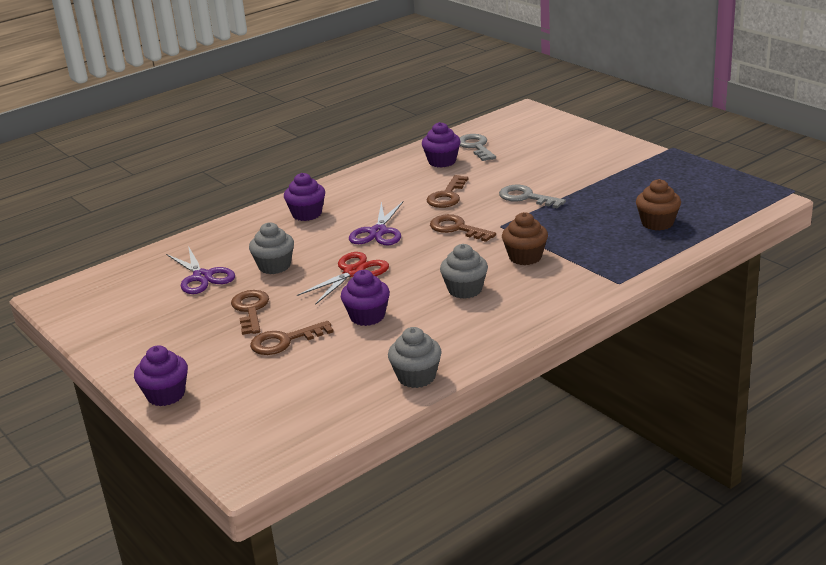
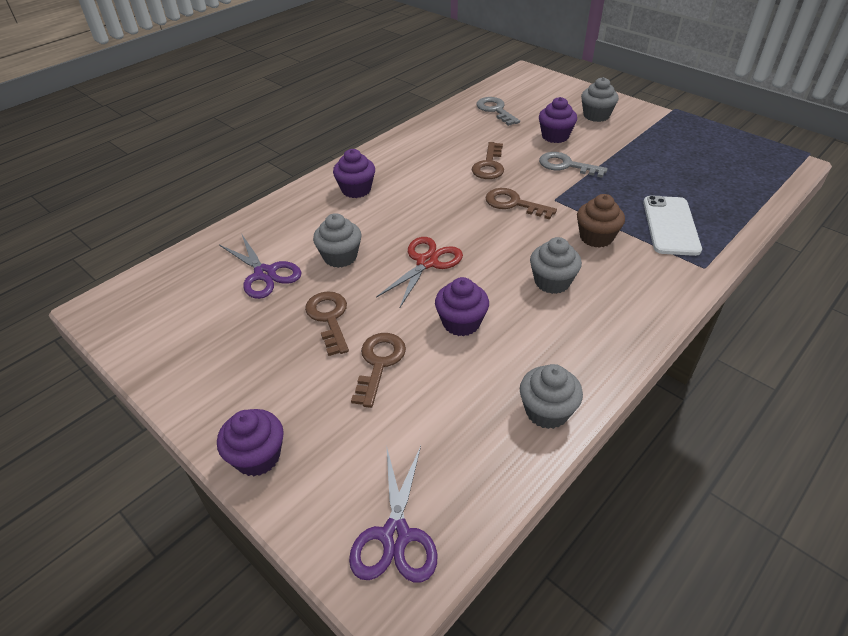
camera: 10 degrees left, 15 degrees up
brown key [250,321,334,355] -> brown key turned 135 degrees clockwise [351,333,406,408]
purple scissors [349,202,403,245] -> purple scissors moved to [349,445,438,583]
purple cupcake [422,122,460,168] -> purple cupcake moved to [539,97,577,143]
brown cupcake [636,179,681,230] -> none
none -> grey cupcake [581,77,619,122]
none -> white phone [643,196,702,256]

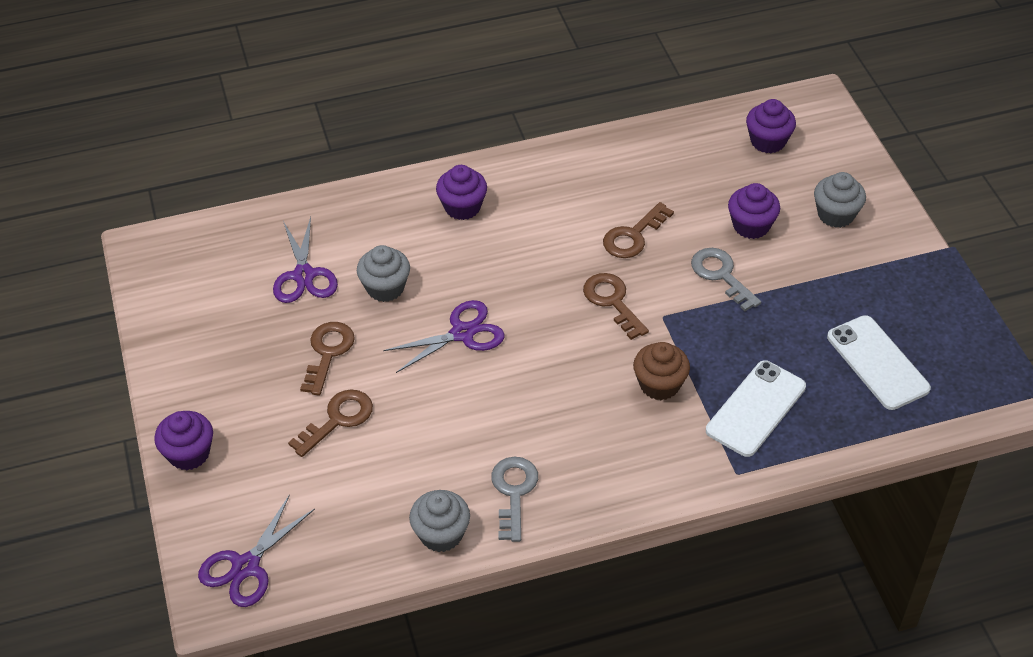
camera: 30 degrees right, 5 degrees up
red scissors [376,237,463,309] -> purple scissors [383,300,505,373]
purple cupcake [435,277,489,336] -> purple cupcake moved to [746,99,796,153]
grey key [476,97,520,126] -> grey key moved to [491,457,538,542]
grey cupcake [530,237,582,294] -> none
none -> white phone [827,315,931,410]

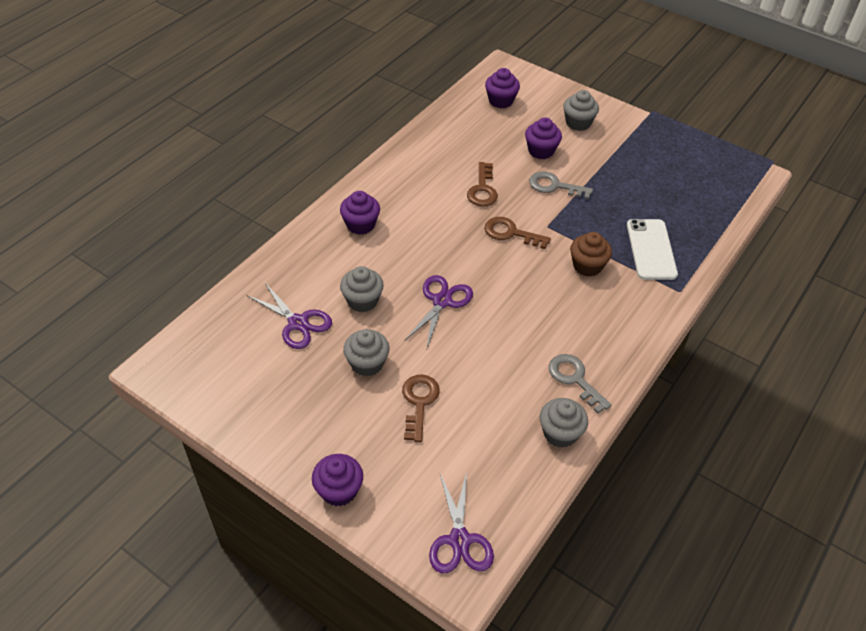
camera: 40 degrees left, 0 degrees up
brown key [300,322,355,395] -> grey cupcake [343,329,389,376]
white phone [827,315,931,410] -> none

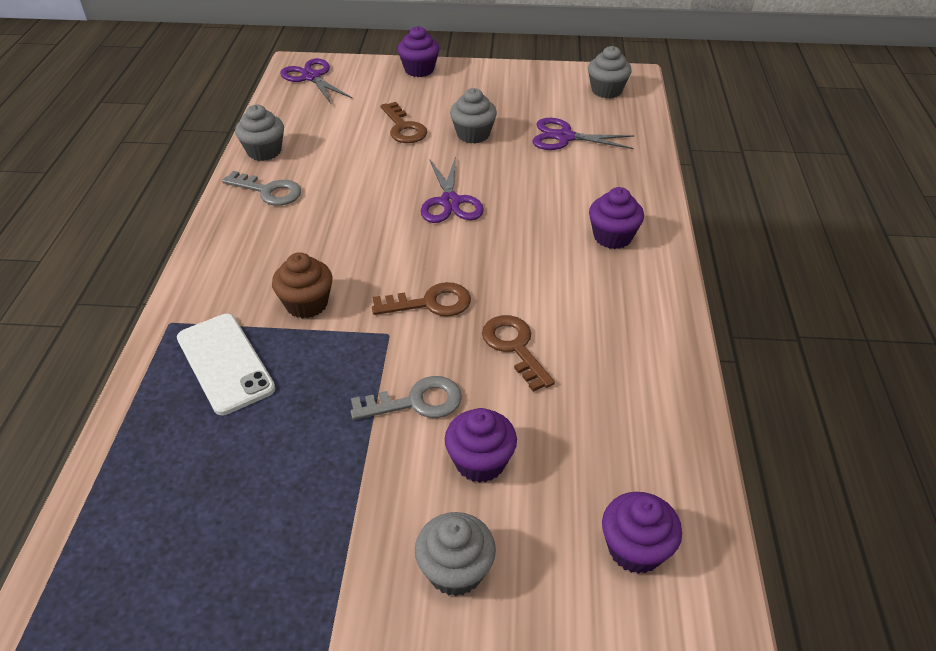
camera: 150 degrees right, 5 degrees down
grey cupcake [340,266,384,312] -> grey cupcake moved to [588,46,632,98]

